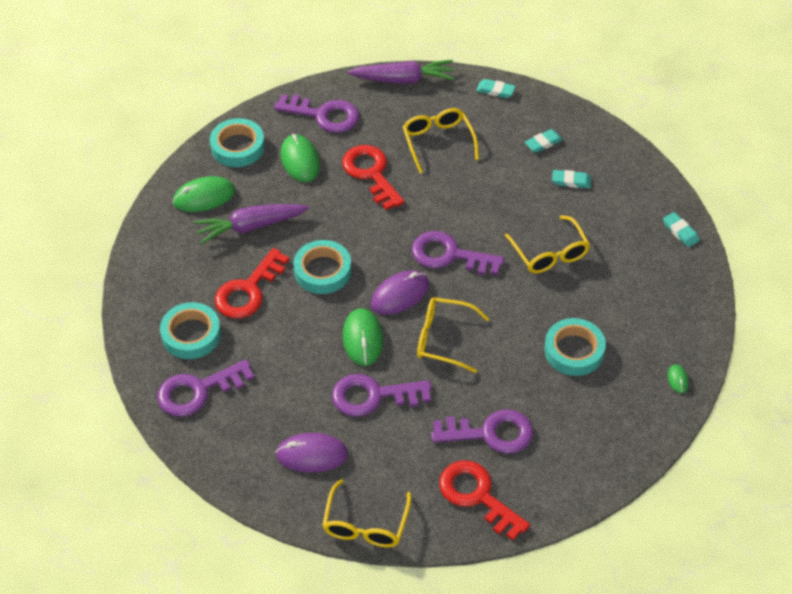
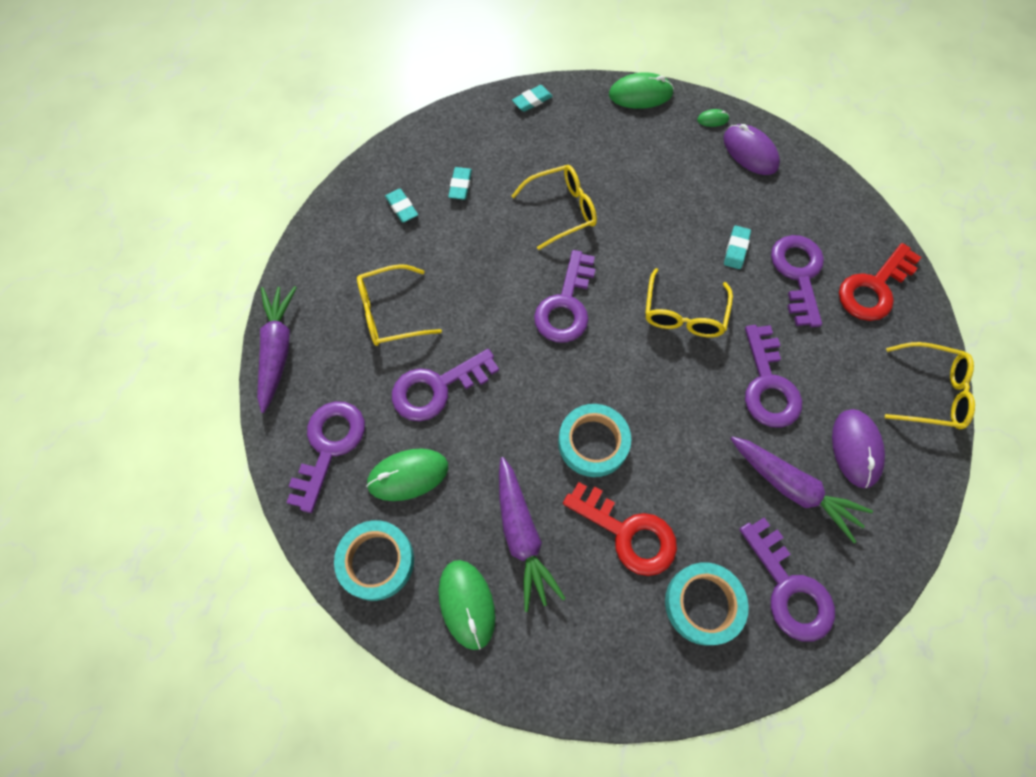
camera: 90 degrees left, 15 degrees up
red key [342,145,405,210] -> purple key [392,349,499,421]
green mouse [343,308,383,366] -> green mouse moved to [609,72,674,109]
purple mouse [371,271,429,315] -> purple mouse moved to [723,124,780,175]
turquoise eraser [476,79,516,98] -> turquoise eraser moved to [724,226,751,269]
turquoise tape [544,318,606,376] -> none
none -> purple carrot [730,436,873,543]

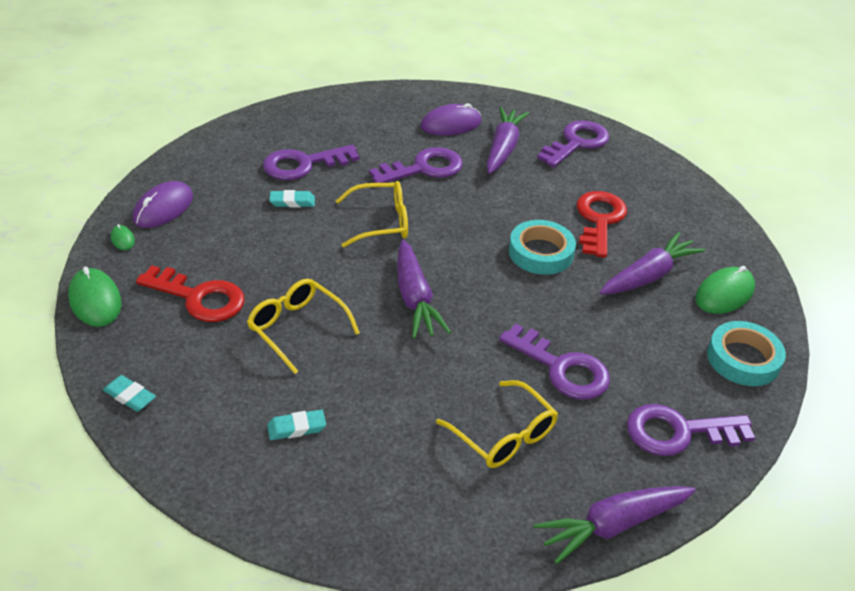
camera: 115 degrees left, 25 degrees down
green mouse [366,449,448,501] -> none
turquoise eraser [385,189,418,222] -> none
purple key [534,250,595,343] -> purple carrot [397,240,451,339]
turquoise tape [665,562,749,645] -> none
red key [839,243,922,321] -> red key moved to [136,265,245,322]
yellow glasses [885,342,975,429] -> none

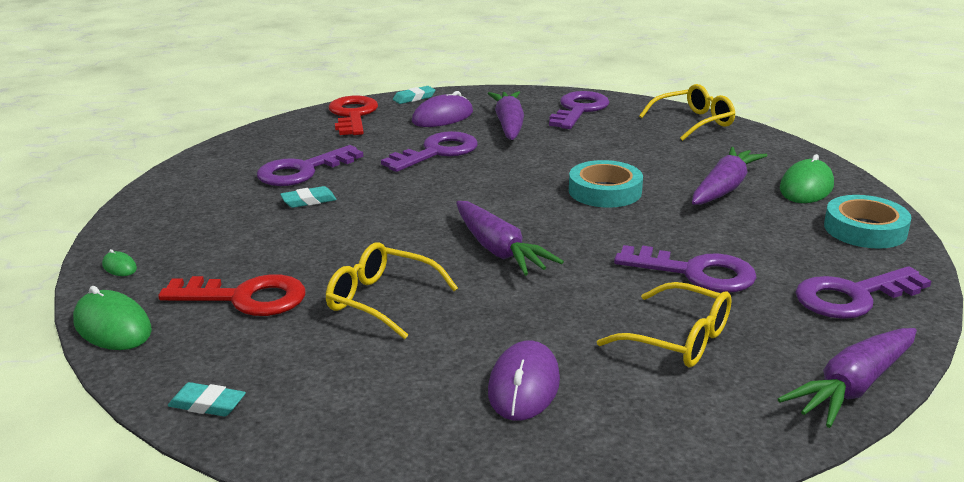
camera: 15 degrees left, 15 degrees down
purple mouse [133,181,193,228] -> purple mouse moved to [488,340,560,421]
turquoise eraser [267,409,326,440] -> turquoise eraser moved to [393,86,435,104]
yellow glasses [336,181,408,247] -> yellow glasses moved to [639,84,735,141]
red key [577,191,627,258] -> red key moved to [328,96,378,135]

